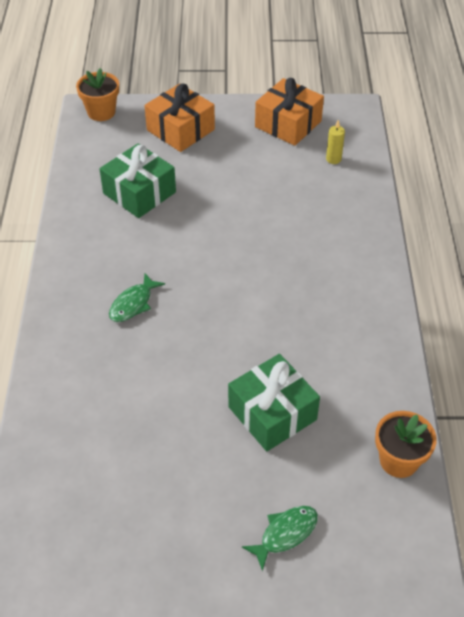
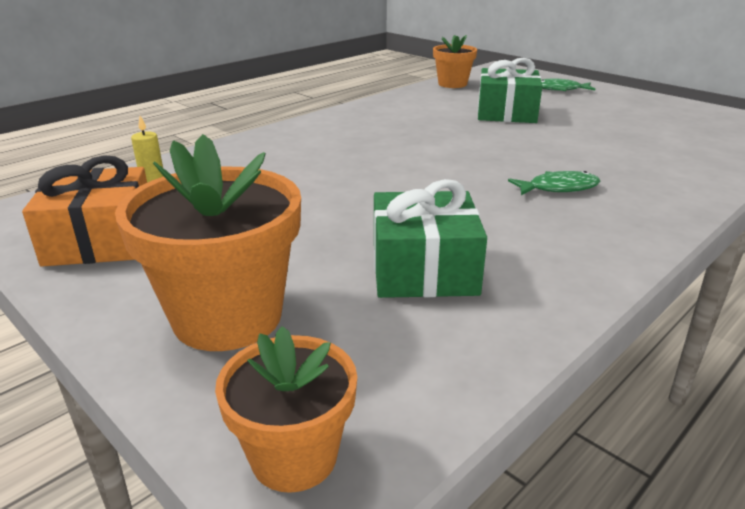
camera: 135 degrees left, 20 degrees down
orange gift [144,84,215,152] -> orange flower pot [115,134,301,351]

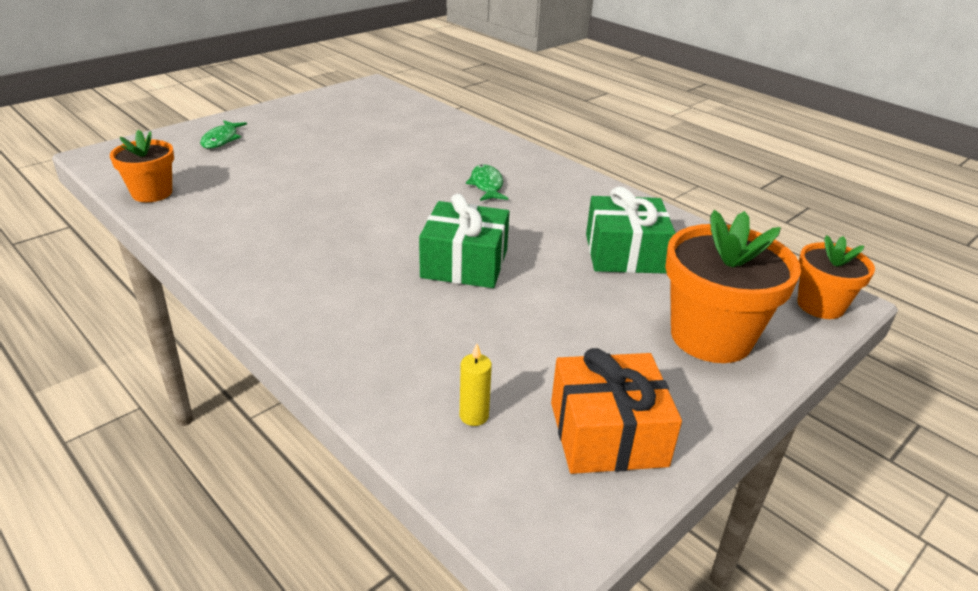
camera: 90 degrees left, 5 degrees up
green gift [478,58,543,123] -> green gift moved to [419,194,509,288]

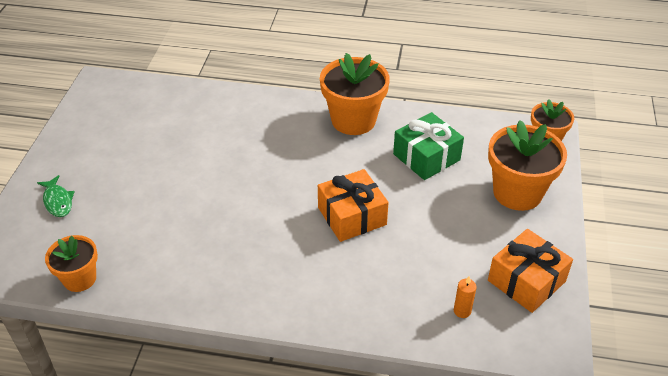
camera: 35 degrees left, 10 degrees up
green gift [419,194,509,288] -> orange gift [318,169,389,242]
yellow candle [460,343,492,426] -> orange candle [454,276,477,318]
green fish [466,164,508,201] -> none
none -> orange flower pot [320,53,390,135]

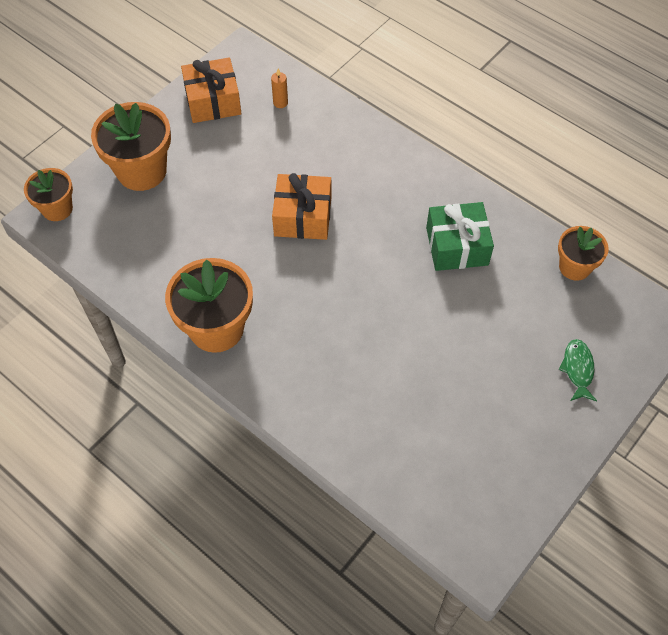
camera: 150 degrees left, 15 degrees up
green gift [393,112,464,180] -> green gift moved to [426,202,494,271]

